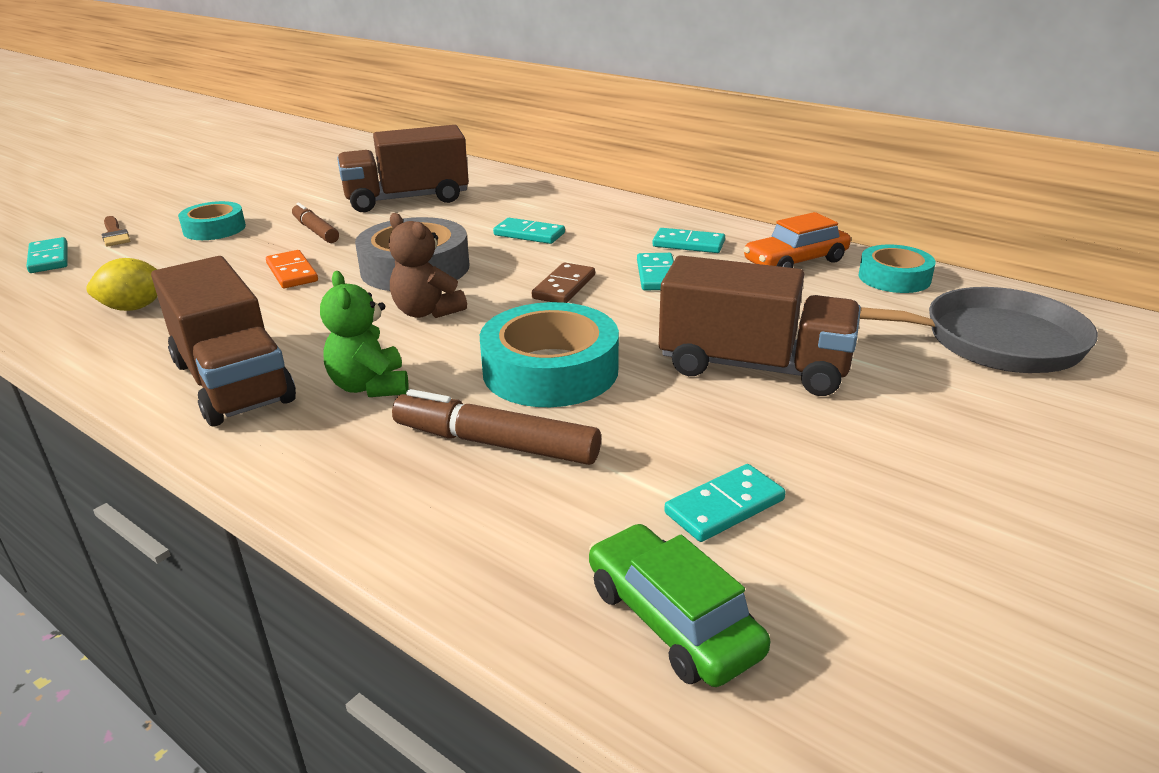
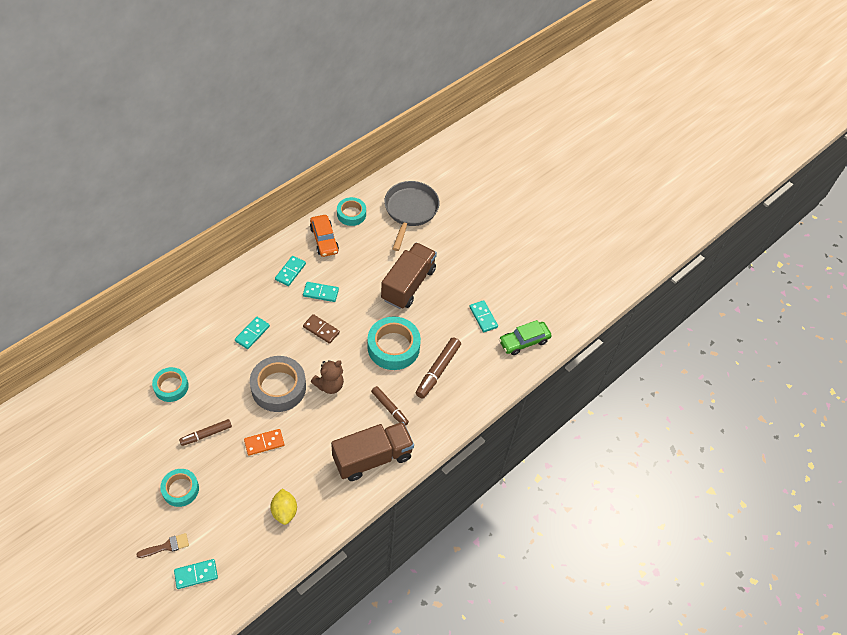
camera: 85 degrees left, 25 degrees up
green teddy bear [320,271,408,397] -> brown marker [371,386,409,426]
brown truck [337,125,469,212] -> turquoise tape [152,367,189,402]

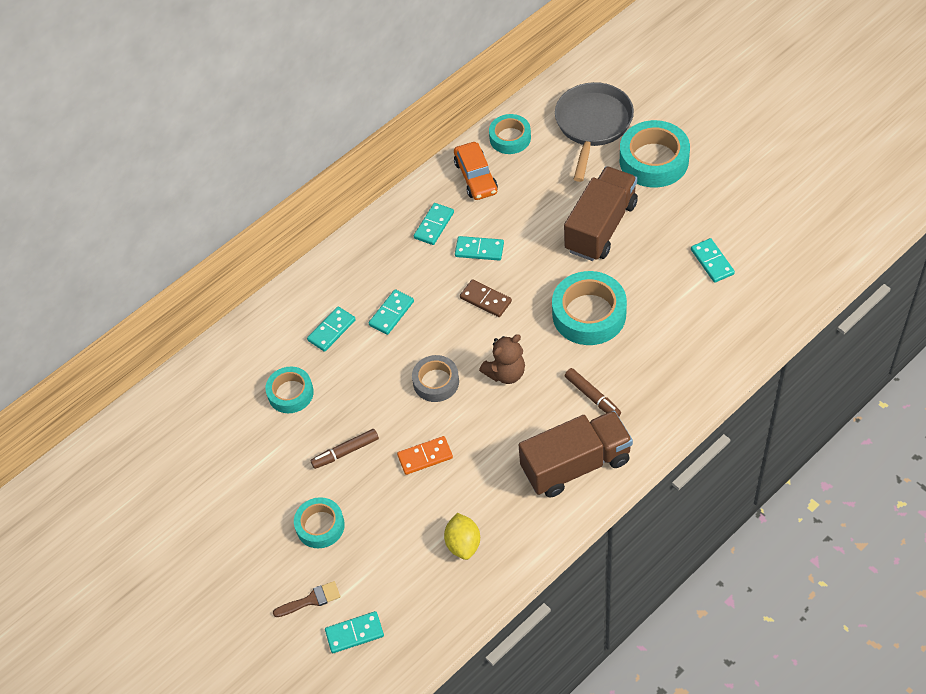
camera: 10 degrees right, 0 degrees up
grey tape [250,356,306,412] -> grey tape [412,355,459,402], size x0.61
brown marker [416,337,461,399] -> none
green car [499,320,552,355] -> none
none -> turquoise domino [307,306,356,352]
none -> turquoise tape [620,120,690,188]

